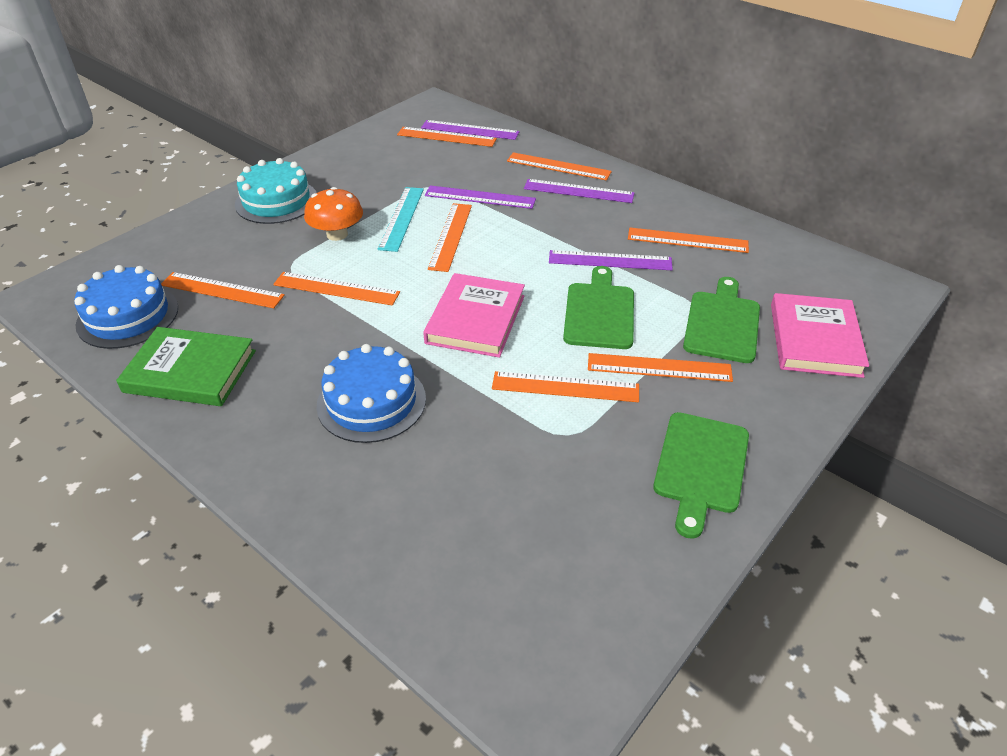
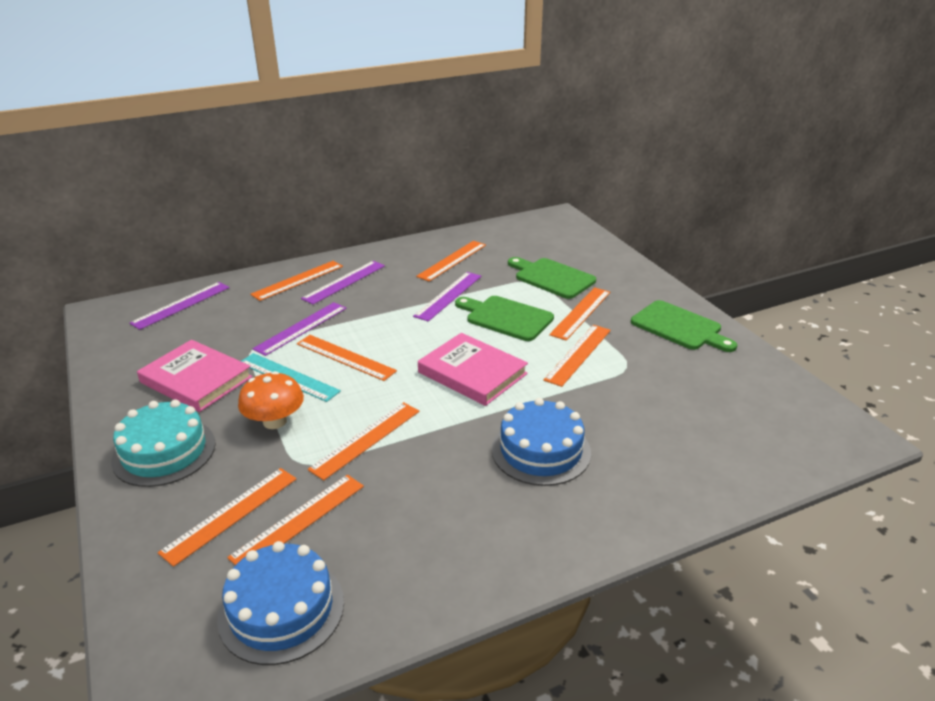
camera: 65 degrees left, 10 degrees down
green book [116,327,256,406] -> none
orange ruler [397,127,497,147] -> orange ruler moved to [158,468,297,567]
pink book [771,293,869,378] -> pink book moved to [137,340,253,412]

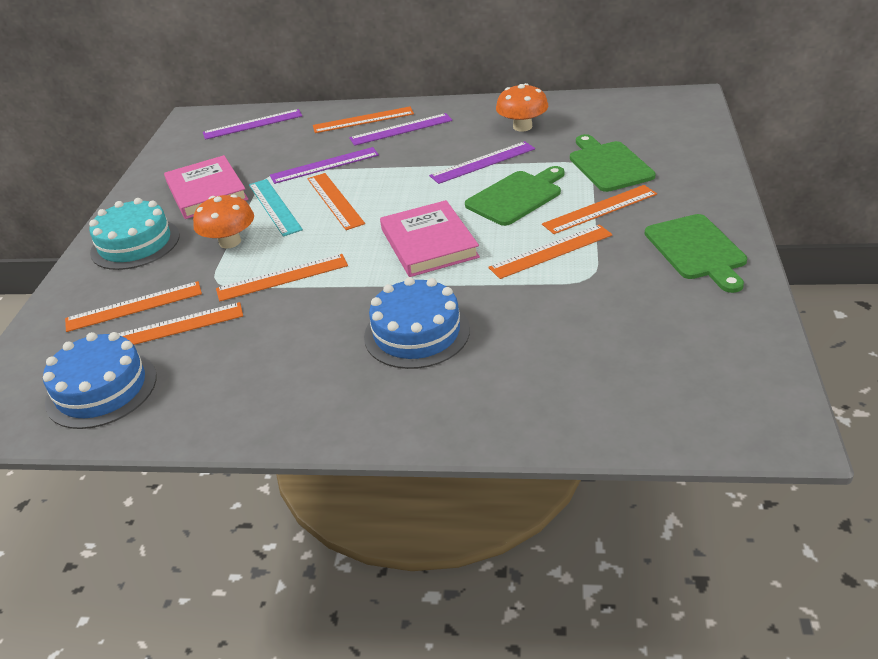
camera: 35 degrees right, 5 degrees up
orange ruler [416,241,486,282] -> orange mushroom [496,83,549,132]
green cutting board [455,296,554,341] -> green cutting board turned 75 degrees clockwise [465,166,565,226]

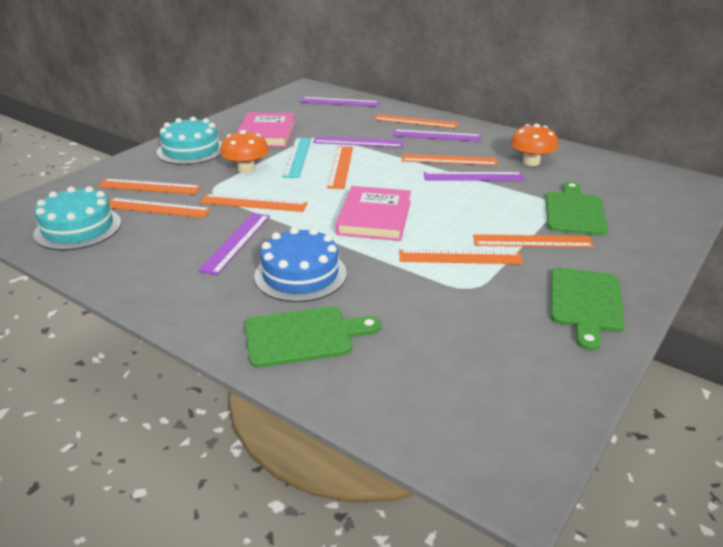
camera: 25 degrees right, 5 degrees down
blue cake [43,332,157,429] -> turquoise cake [33,186,121,251]
green cutting board [465,166,565,226] -> green cutting board moved to [245,306,381,368]
none -> purple ruler [198,213,270,275]
none -> orange ruler [402,154,498,166]

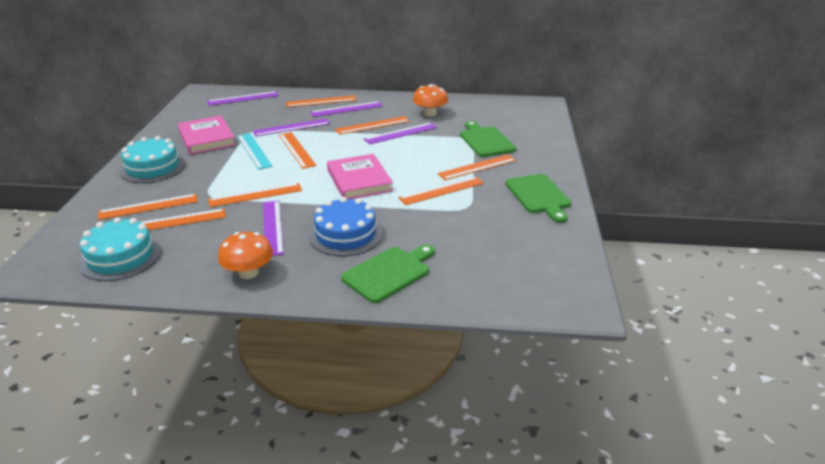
camera: 30 degrees left, 0 degrees up
orange mushroom [220,130,269,173] -> orange mushroom moved to [218,232,273,279]

